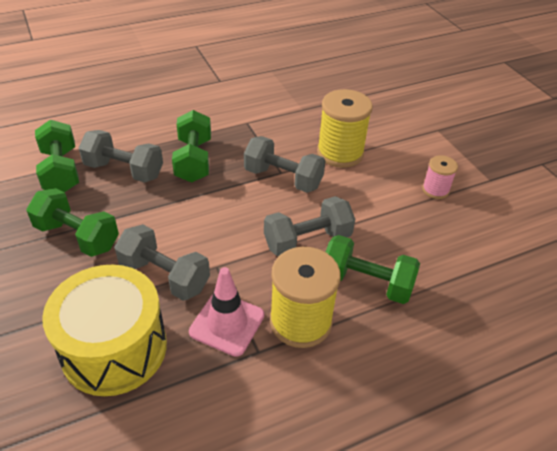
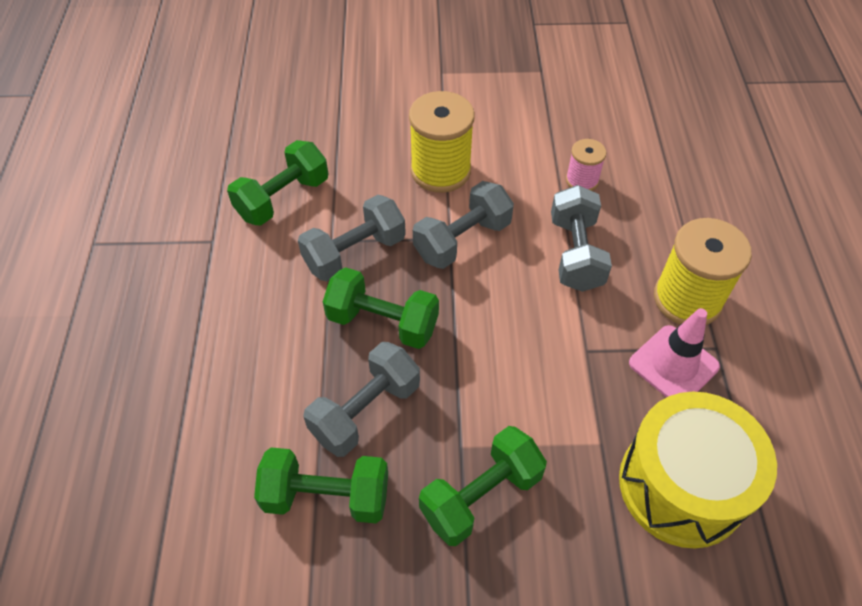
camera: 65 degrees left, 10 degrees up
grey dumbbell [114,224,210,301] -> grey dumbbell moved to [298,195,406,281]
green dumbbell [326,235,420,304] -> green dumbbell moved to [227,140,328,226]
pink spool [422,155,458,199] -> pink spool moved to [566,139,607,191]

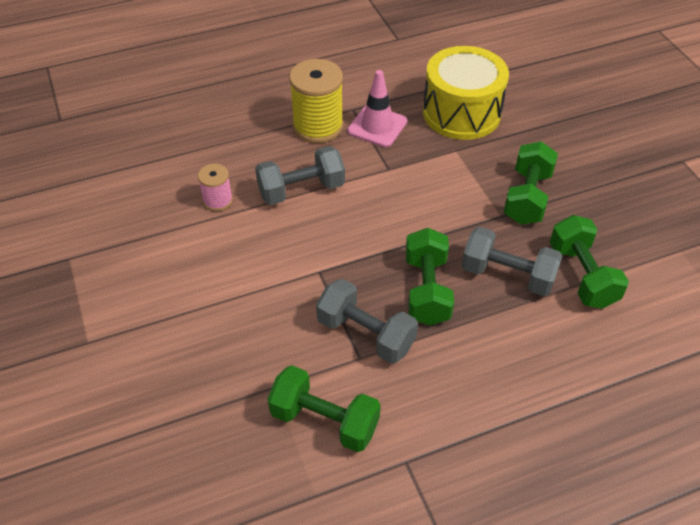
camera: 110 degrees left, 5 degrees down
yellow spool [409,91,475,193] -> none
grey dumbbell [413,181,514,269] -> none
green dumbbell [419,426,547,546] -> green dumbbell turned 75 degrees clockwise [504,141,558,225]

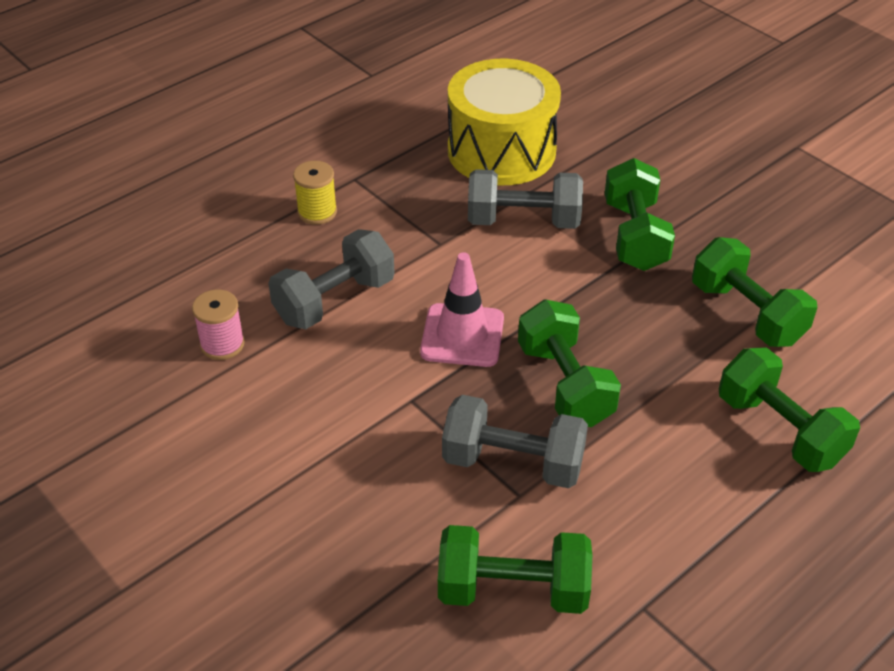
camera: 20 degrees left, 5 degrees down
yellow spool [289,59,344,143] -> yellow spool [293,161,337,225], size x0.54
pink traffic cone [347,70,407,147] -> pink traffic cone moved to [420,252,504,367]
grey dumbbell [461,227,563,296] -> grey dumbbell moved to [468,169,583,229]
none -> green dumbbell [719,348,860,472]

